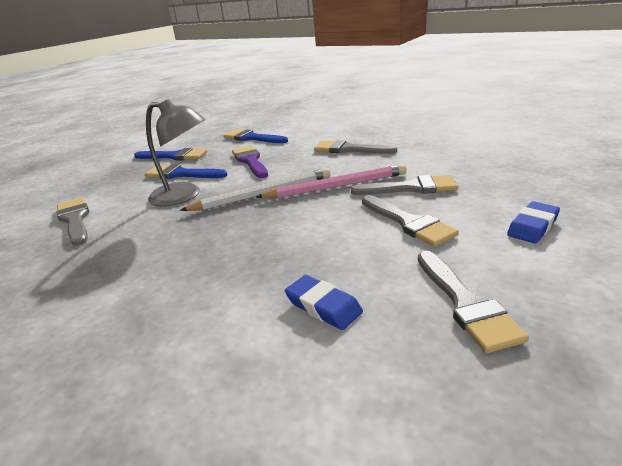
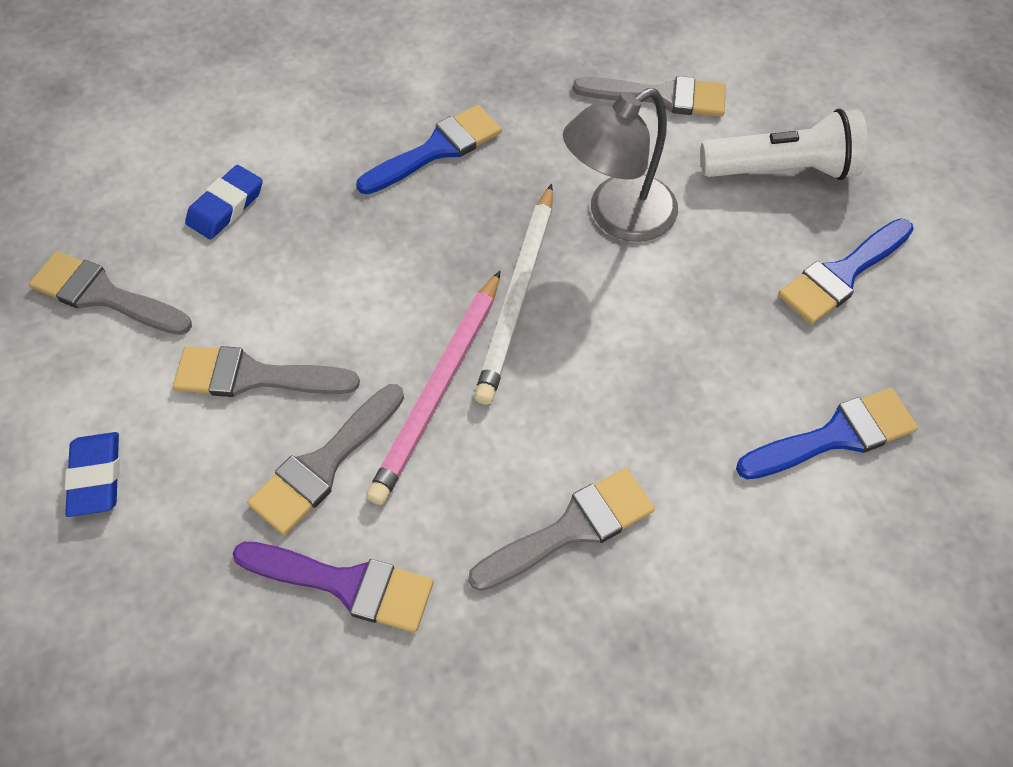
camera: 125 degrees right, 30 degrees up
blue brush [145,164,227,179] -> blue brush moved to [356,105,502,194]
purple brush [232,146,268,178] -> purple brush moved to [232,542,434,633]
blue eraser [285,275,363,330] -> blue eraser turned 45 degrees counterclockwise [185,165,263,239]
none -> white flashlight [701,109,868,180]

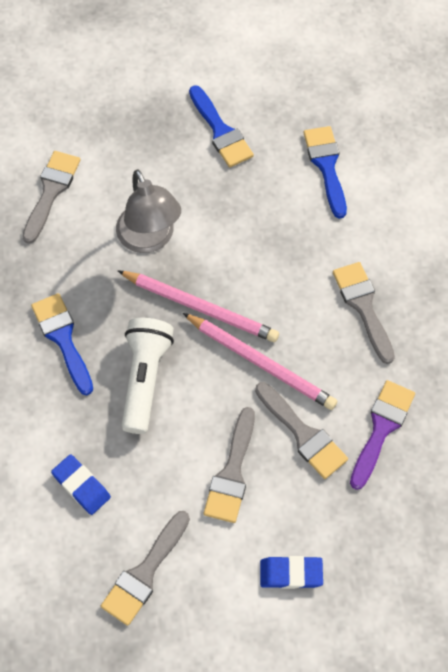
camera: 80 degrees left, 5 degrees up
white pencil [474,184,553,405] -> pink pencil [117,270,279,342]
white flashlight [701,109,868,180] -> white flashlight moved to [121,318,174,434]

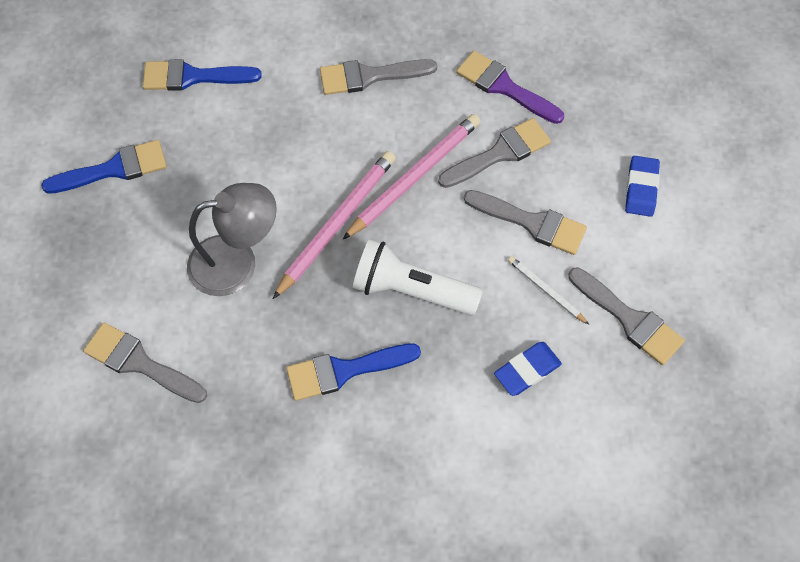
camera: 80 degrees left, 0 degrees up
none -> white pencil [508,256,589,325]

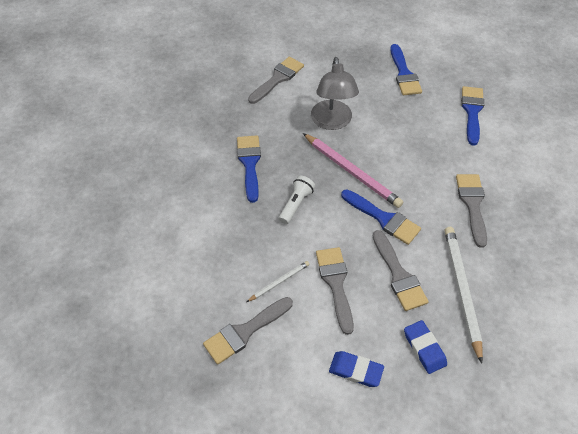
camera: 100 degrees right, 10 degrees down
pink pencil [343,114,480,239] -> blue brush [341,190,421,245]
white flashlight [353,239,483,316] -> white flashlight [279,176,315,224], size x0.61
purple brush [456,51,564,124] -> white pencil [444,227,483,364]
grey brush [464,190,587,255] -> grey brush turned 135 degrees clockwise [316,247,354,335]
blue eraser [494,342,562,396] -> blue eraser moved to [404,320,447,374]

